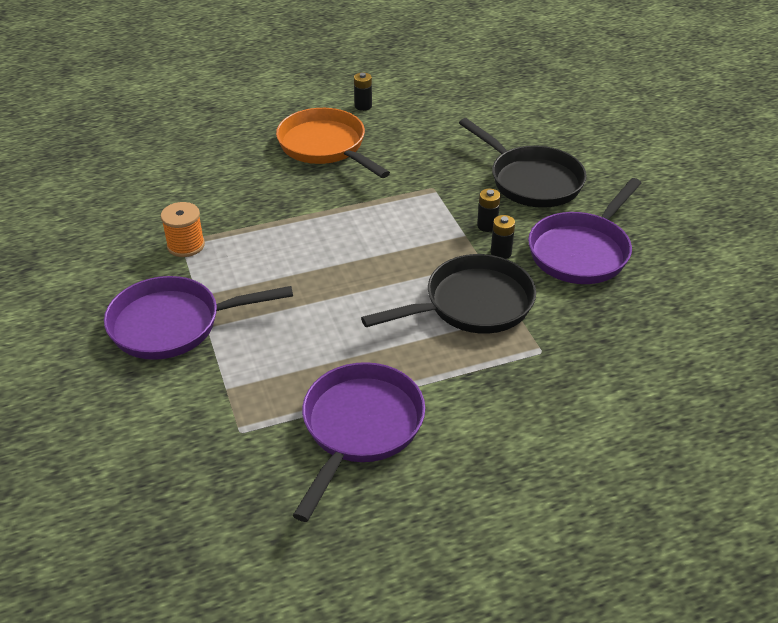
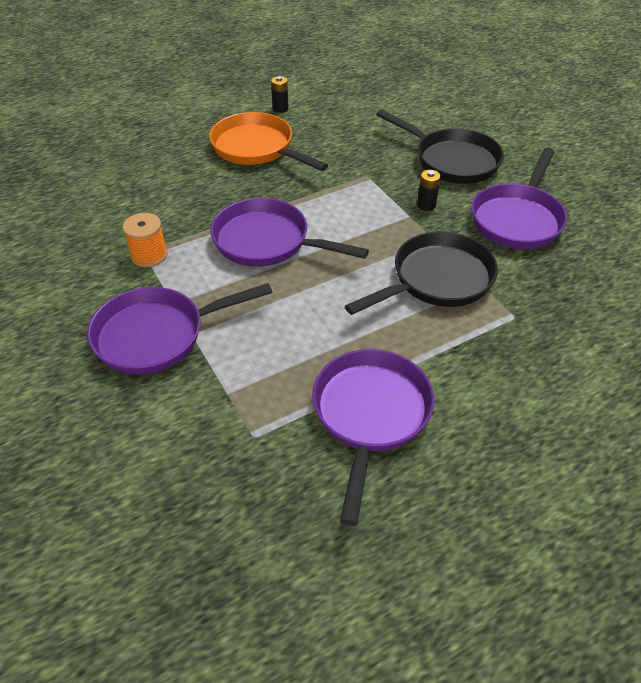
camera: 10 degrees left, 5 degrees up
black battery [491,215,515,259] -> none
none -> purple pan [210,198,369,267]

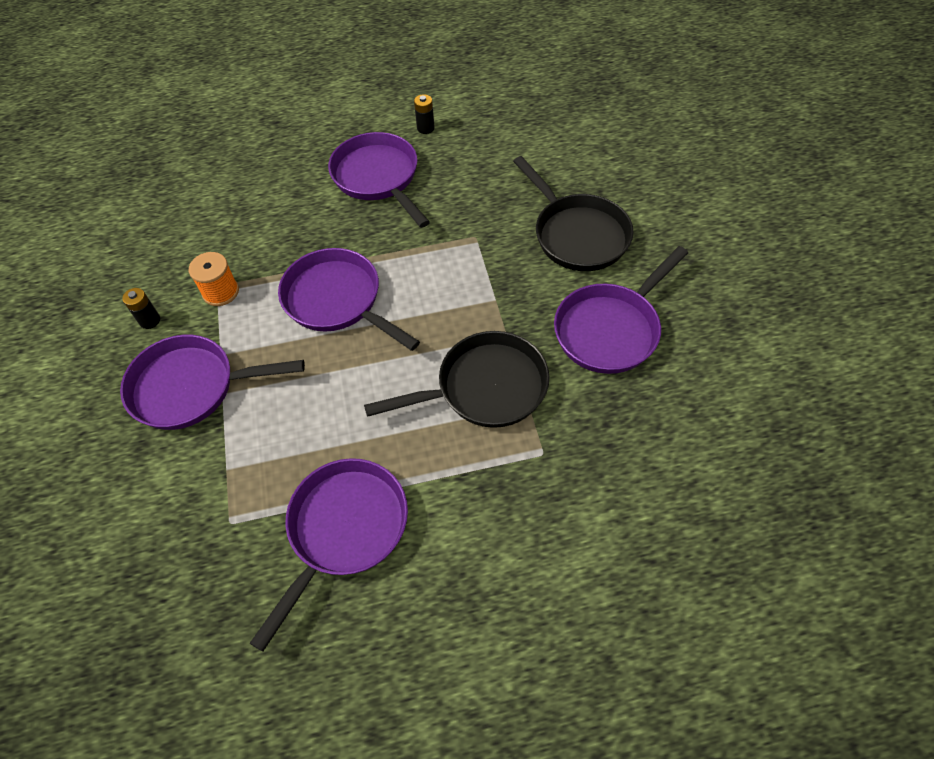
camera: 20 degrees right, 10 degrees up
orange pan [209,112,328,171] -> purple pan [328,132,430,228]
black battery [417,170,441,211] -> black battery moved to [122,288,160,329]

